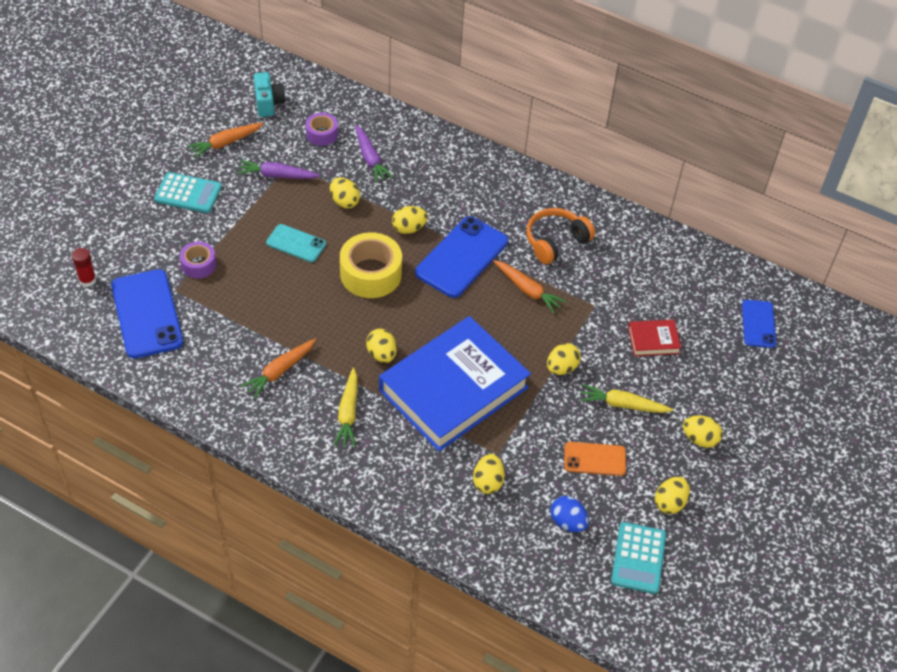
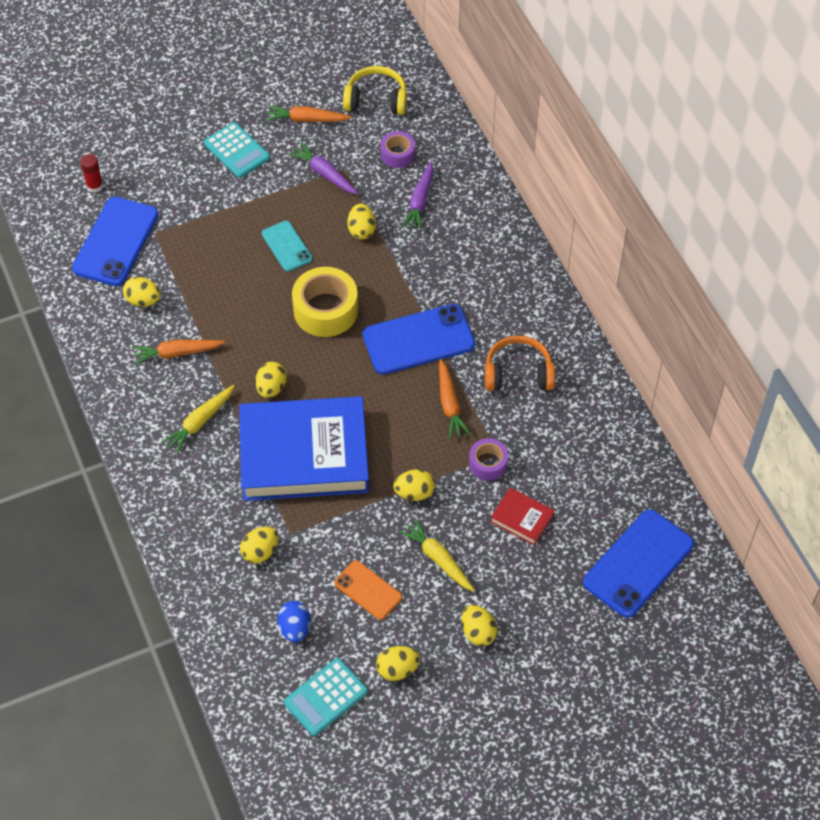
camera: 40 degrees right, 5 degrees up
purple tape [180,241,217,278] -> purple tape moved to [469,438,508,481]
turquoise camera [254,72,285,117] -> yellow headphones [343,66,407,115]
yellow egg [392,206,428,234] -> yellow egg moved to [123,277,161,307]
blue phone [742,300,776,348] -> blue phone [583,509,694,618], size x1.76

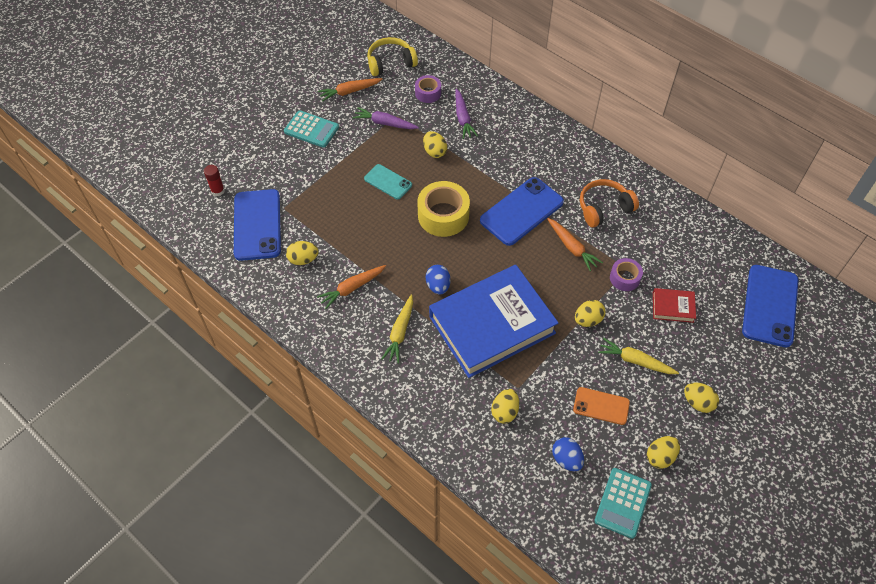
camera: 25 degrees left, 0 degrees up
yellow egg [255,362,287,398] -> blue egg [426,265,450,295]

